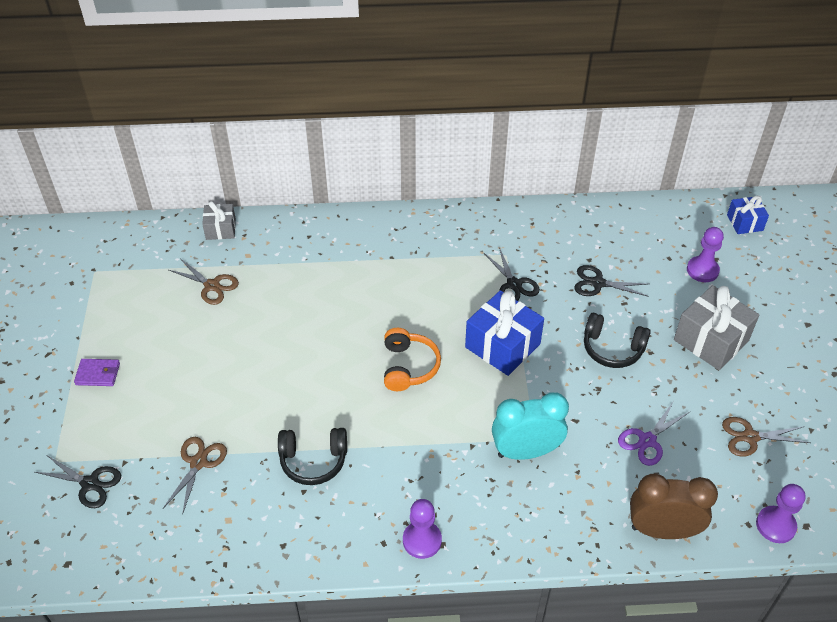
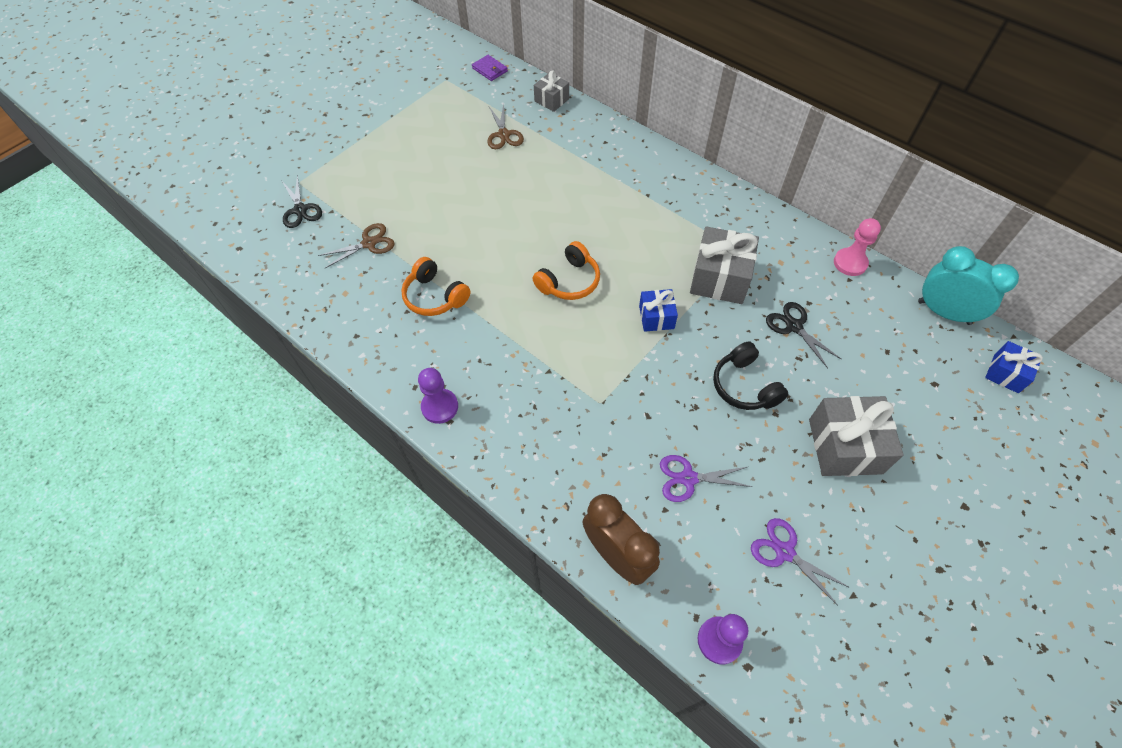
camera: 45 degrees right, 10 degrees up
purple wallet [74,359,120,386] -> purple wallet moved to [472,55,508,81]
black headphones [278,428,347,485] -> orange headphones [401,257,471,316]
blue gift [465,290,544,376] -> blue gift [639,289,678,332], size x0.57
black scissors [484,247,540,301] -> grey gift [690,226,759,304]
turquoise clock [492,392,569,460] -> turquoise clock moved to [918,246,1019,325]
purple pawn [687,227,724,282] -> none
brown scissors [722,417,811,457] -> purple scissors [751,518,850,606]
none -> pink pawn [834,218,881,276]

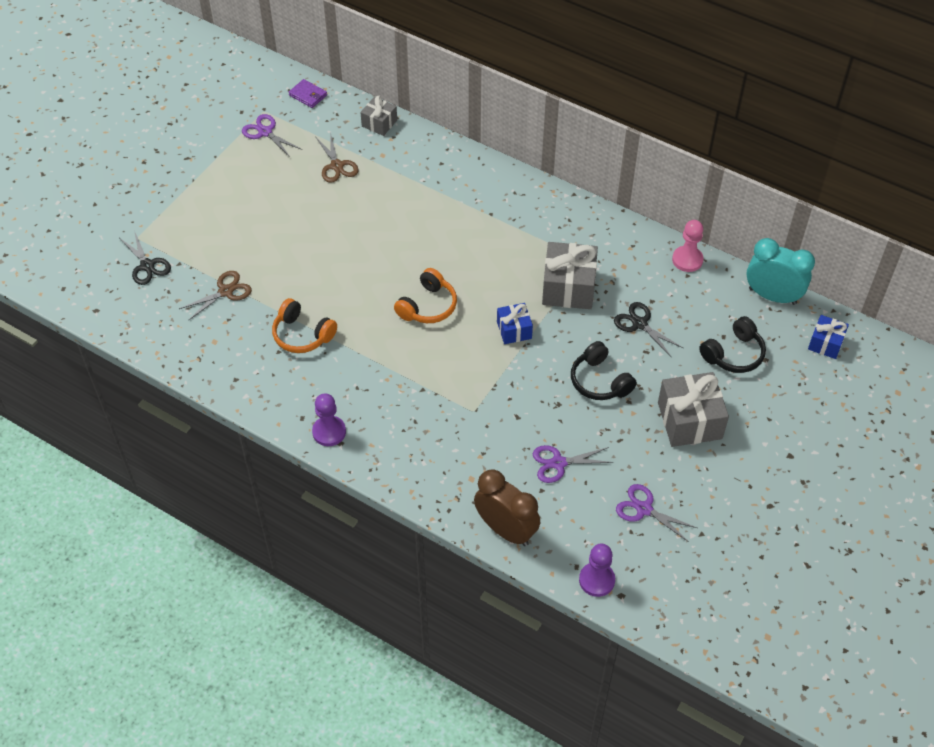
camera: 10 degrees left, 5 degrees down
none -> purple scissors [242,114,302,157]
none -> black headphones [699,316,766,373]

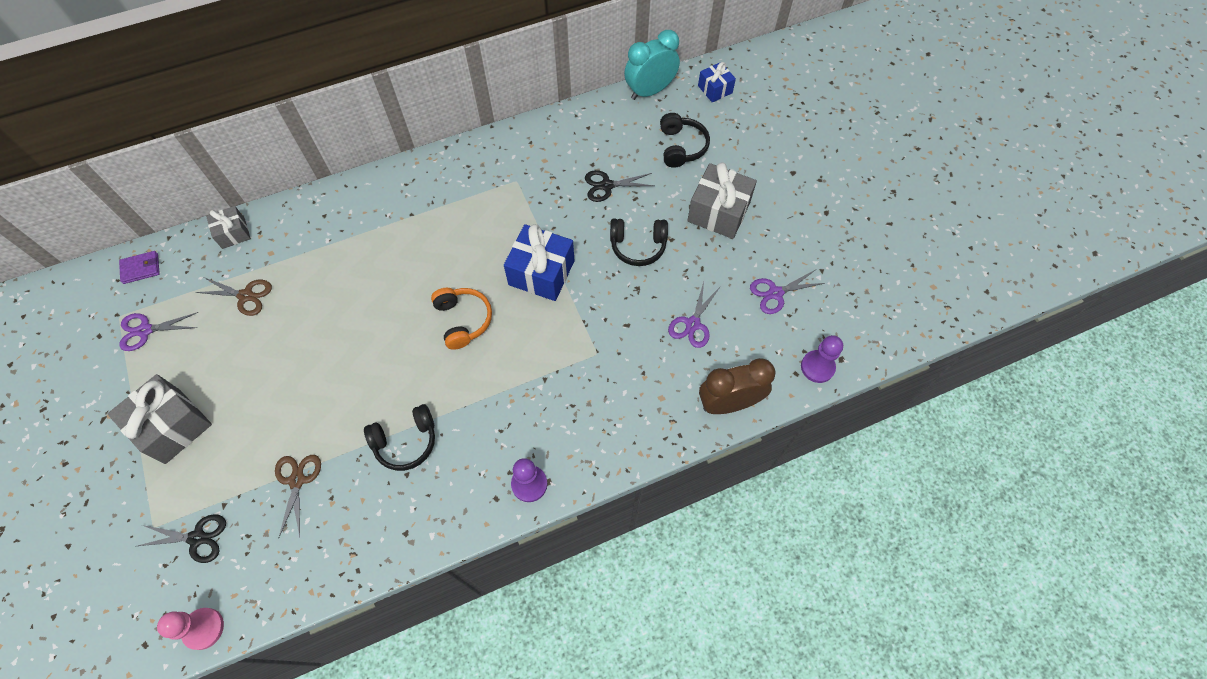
camera: 55 degrees left, 10 degrees up
orange headphones [272,298,337,353] -> black headphones [364,404,435,471]
blue gift [497,303,533,344] -> blue gift [504,224,574,301], size x1.75
grey gift [542,242,598,309] -> grey gift moved to [108,374,212,464]
pink pawn [672,220,704,272] -> pink pawn moved to [157,608,224,650]

